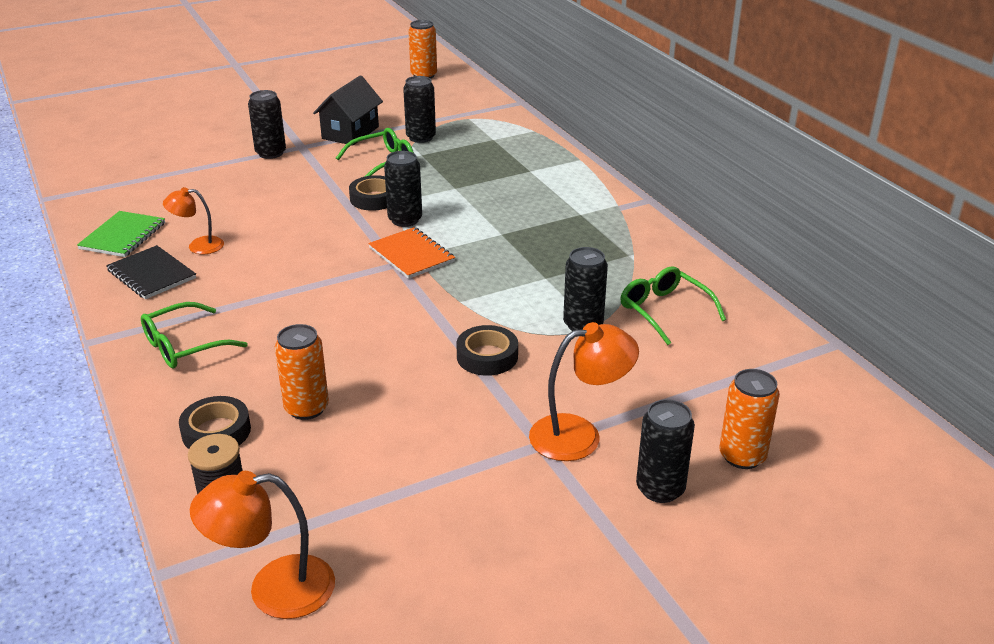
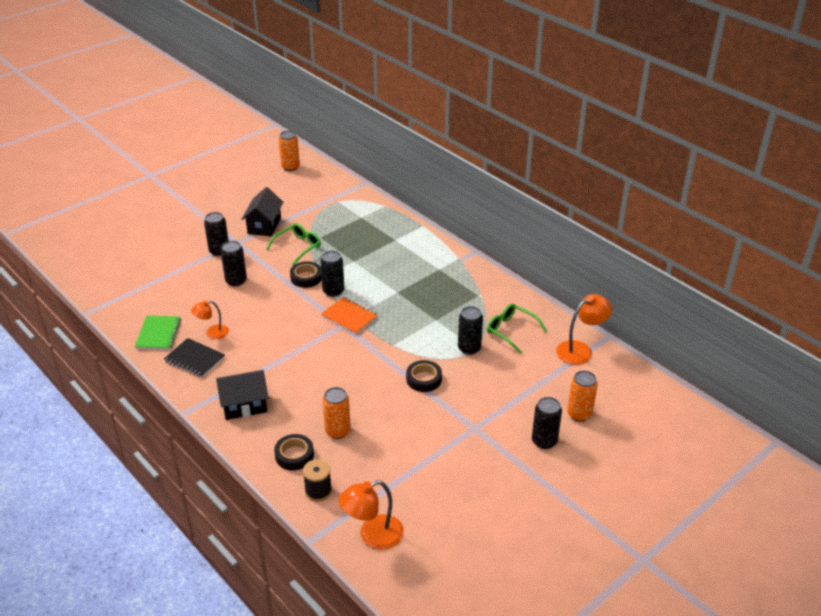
camera: 15 degrees left, 5 degrees up
green glasses [141,302,248,368] -> black house [216,370,268,420]
black can [403,76,436,143] -> black can moved to [221,241,247,287]
orange lamp [529,322,639,461] -> orange lamp moved to [556,294,612,365]

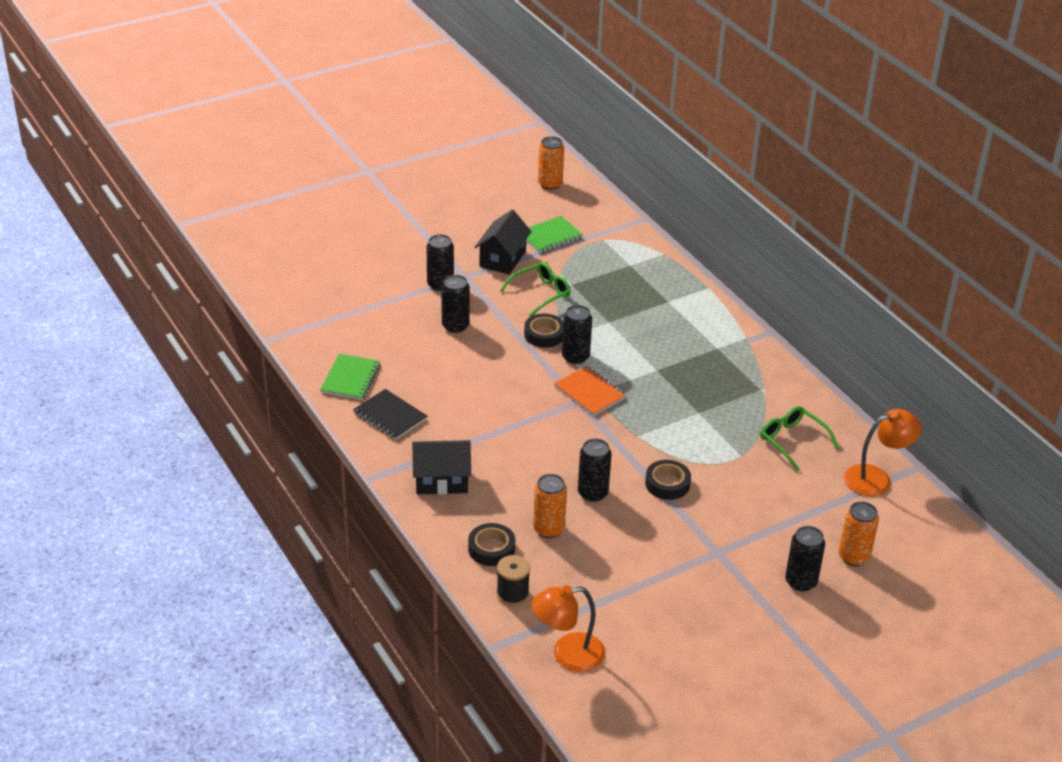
camera: 10 degrees right, 0 degrees up
orange lamp [191,301,229,339] -> none
black can [458,306,483,355] -> black can moved to [578,439,612,502]
none -> green notebook [526,216,583,253]

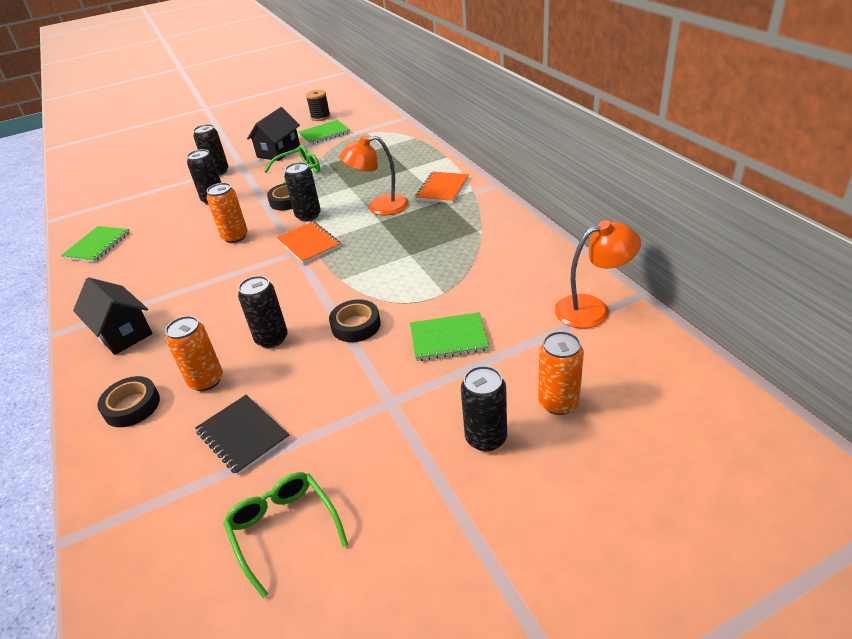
camera: 10 degrees right, 0 degrees up
black notebook [353,389,427,440] -> black notebook moved to [195,395,290,475]
black house [412,440,471,495] -> black house turned 45 degrees clockwise [73,277,153,355]
black spool [496,555,530,606] -> black spool moved to [306,89,330,121]
orange lamp [532,585,606,672] -> orange lamp moved to [339,135,409,215]
orange can [538,136,564,190] -> orange can moved to [207,183,248,243]
green glasses [760,406,839,471] -> green glasses moved to [223,472,348,598]
none -> green notebook [410,312,489,361]
none -> orange notebook [415,172,469,203]

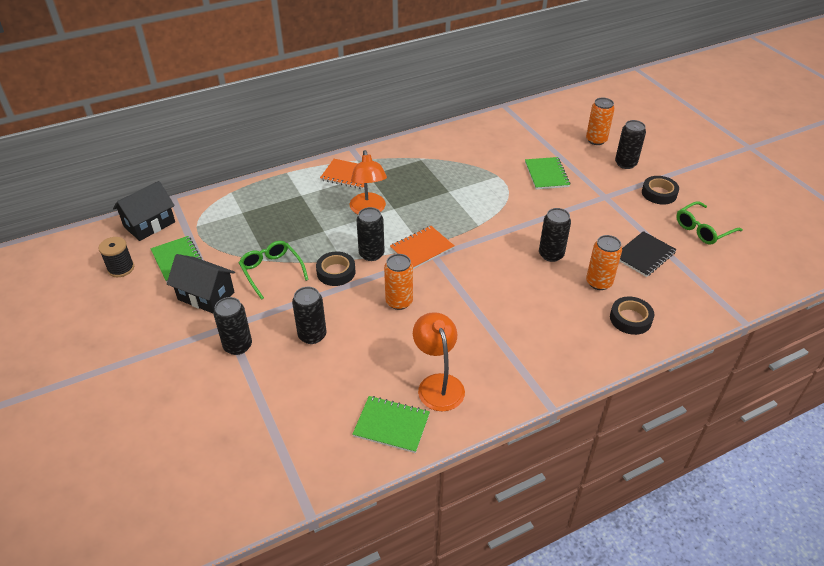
camera: 95 degrees left, 5 degrees up
black house [73,277,153,355] -> black house moved to [113,181,175,241]
black tape [329,299,381,342] -> black tape moved to [642,176,679,205]
orange lamp [555,220,641,328] -> orange lamp moved to [413,312,465,411]

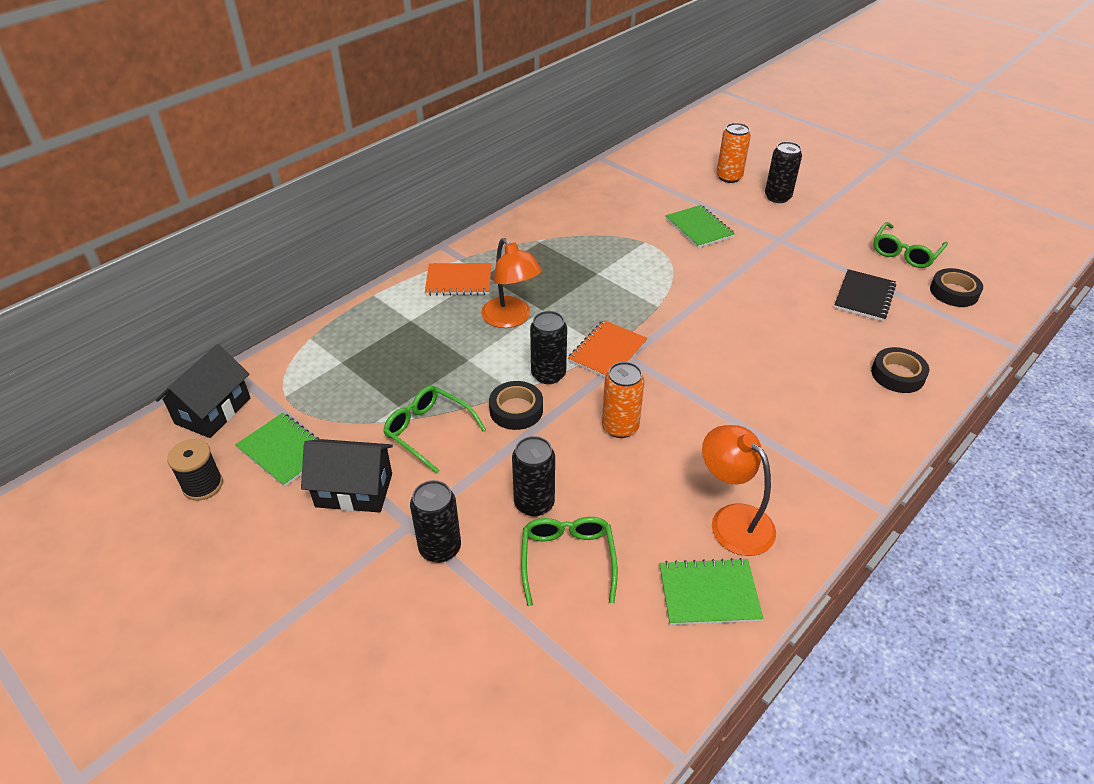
camera: 20 degrees left, 0 degrees up
black can [539,208,571,262] -> none
orange can [586,235,622,290] -> none
black tape [642,176,679,205] -> black tape moved to [930,268,983,307]
none -> green glasses [521,517,618,606]

